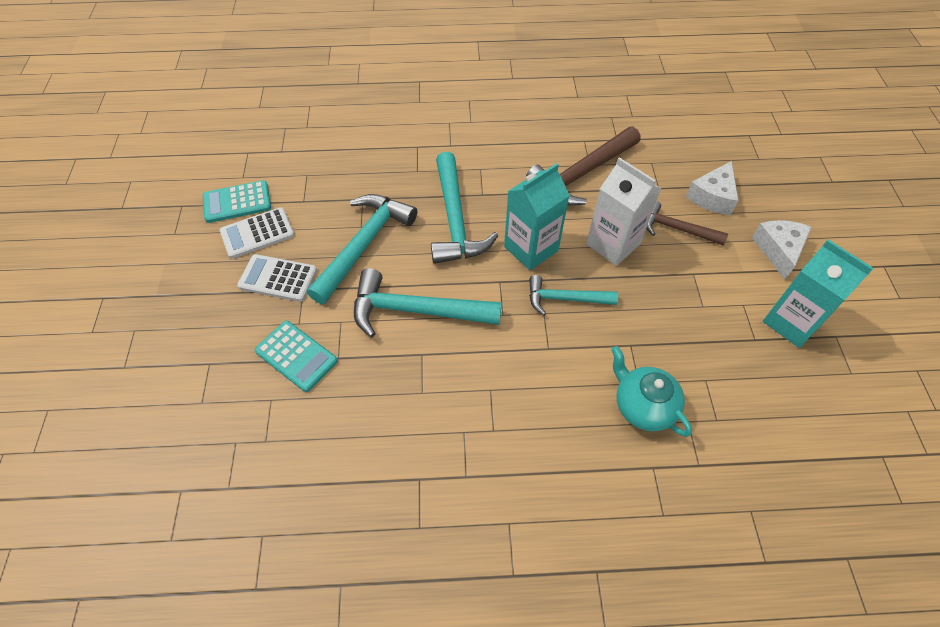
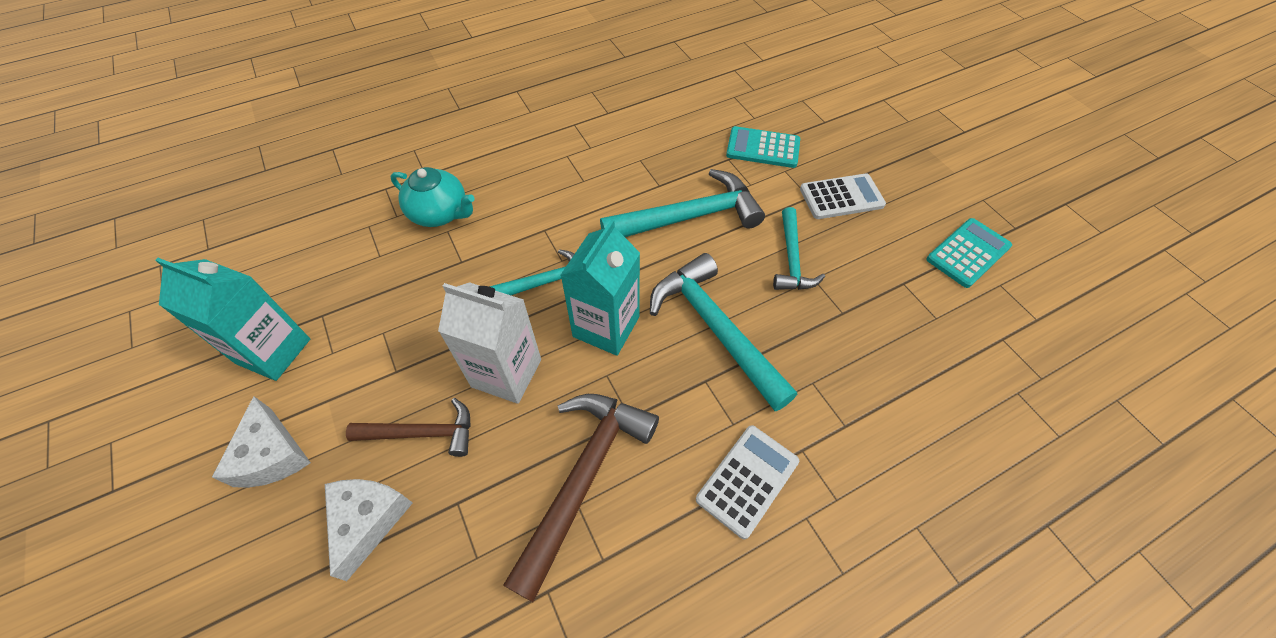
camera: 155 degrees right, 0 degrees up
white calculator [220,207,294,259] -> white calculator moved to [696,425,799,539]
turquoise hammer [307,194,417,304] -> turquoise hammer [773,207,825,290], size x0.60

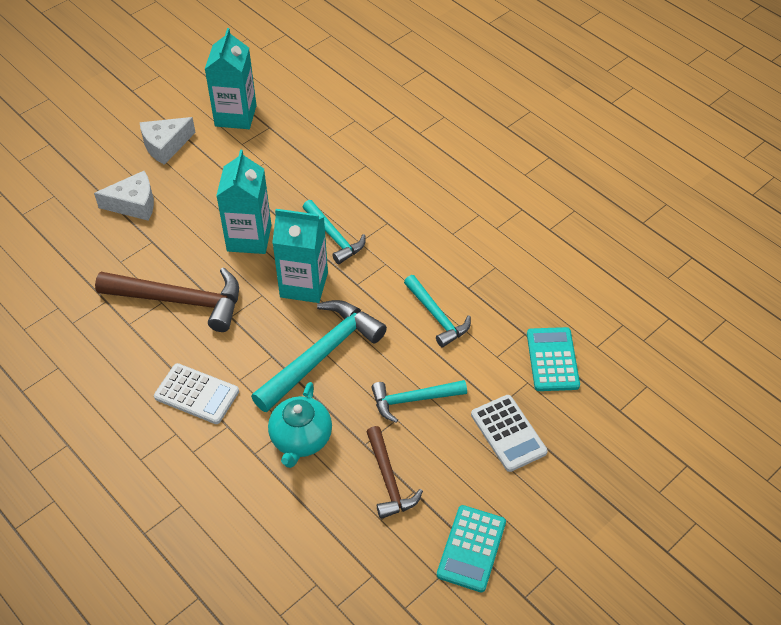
camera: 75 degrees right, 5 degrees down
brown hammer [346,398,471,457] -> brown hammer moved to [367,426,423,519]
turquoise teapot [391,167,475,227] -> turquoise teapot moved to [268,382,332,468]
white carton [438,282,541,404] -> turquoise carton [216,150,271,254]
turquoise hammer [600,169,765,237] -> turquoise hammer [404,275,471,347], size x0.60
turquoise calculator [926,218,1012,288] -> turquoise calculator turned 75 degrees clockwise [437,505,506,592]

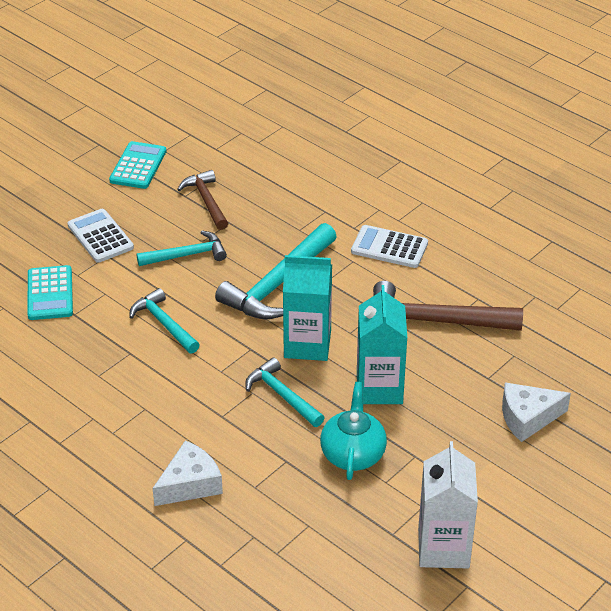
camera: 175 degrees right, 10 degrees down
white cheese [140,117,196,165] -> white cheese moved to [153,440,223,506]
turquoise carton [205,28,257,129] -> white carton [418,441,478,568]
turquoise teapot [268,382,332,468] -> turquoise teapot moved to [320,382,387,480]

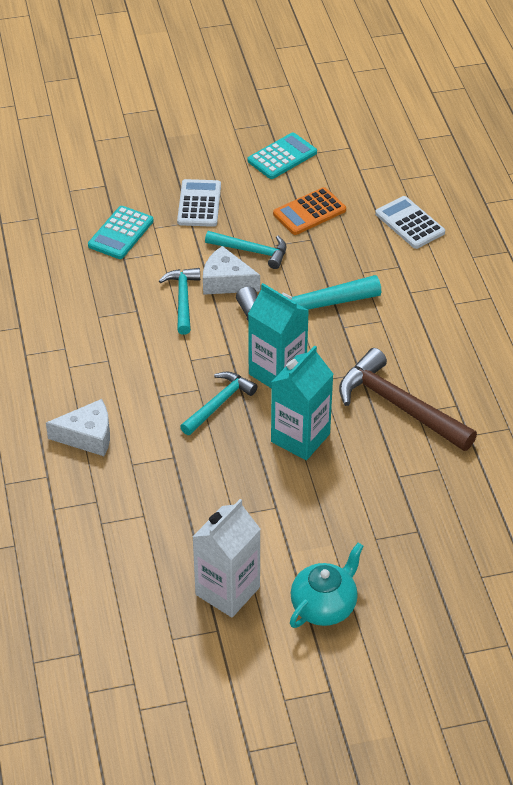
camera: 35 degrees right, 5 degrees up
brown hammer [177,170,228,230] -> orange calculator [273,187,346,235]
turquoise hammer [245,357,325,427] -> turquoise hammer turned 45 degrees clockwise [180,372,258,435]
turquoise teapot [320,382,387,480] -> turquoise teapot moved to [290,543,364,628]
white calculator [351,225,428,268] -> white calculator moved to [375,196,445,249]
white cheese [502,382,571,442] -> white cheese moved to [203,246,260,295]

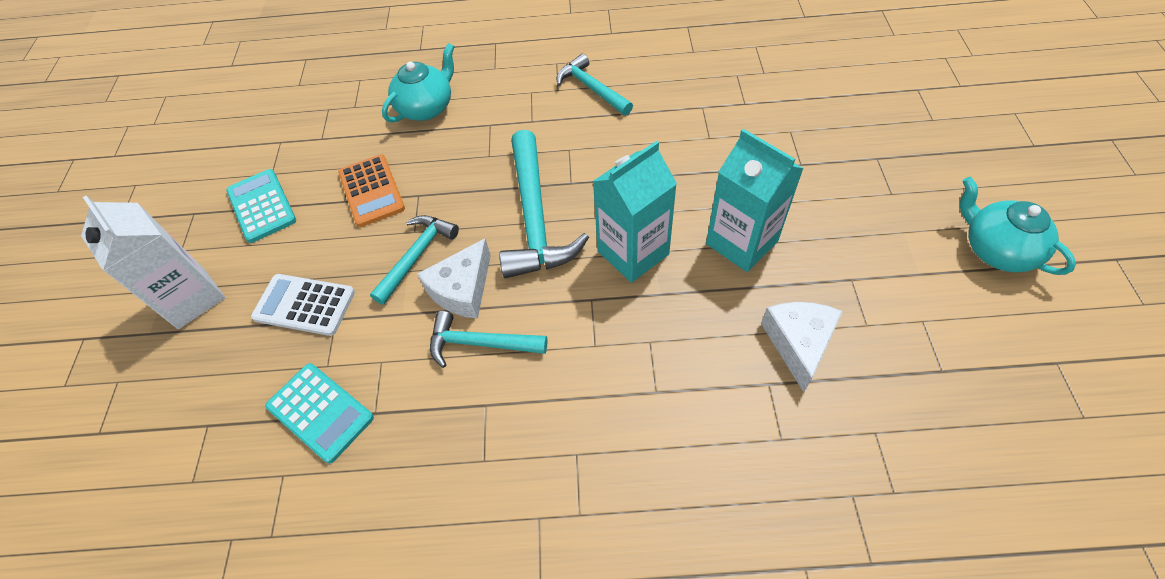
camera: 75 degrees left, 10 degrees up
white cheese [46,399,110,456] -> white cheese moved to [761,302,843,392]
turquoise hammer [180,372,258,435] -> turquoise hammer moved to [556,54,633,115]
white carton [193,499,260,617] -> white carton moved to [81,196,225,329]
brown hammer [339,348,477,451] -> none
white calculator [375,196,445,249] -> turquoise teapot [382,43,455,123]

